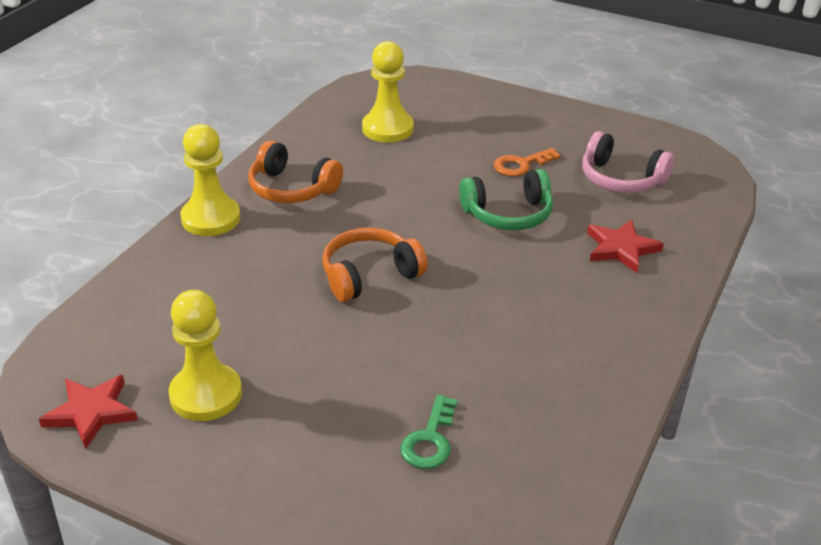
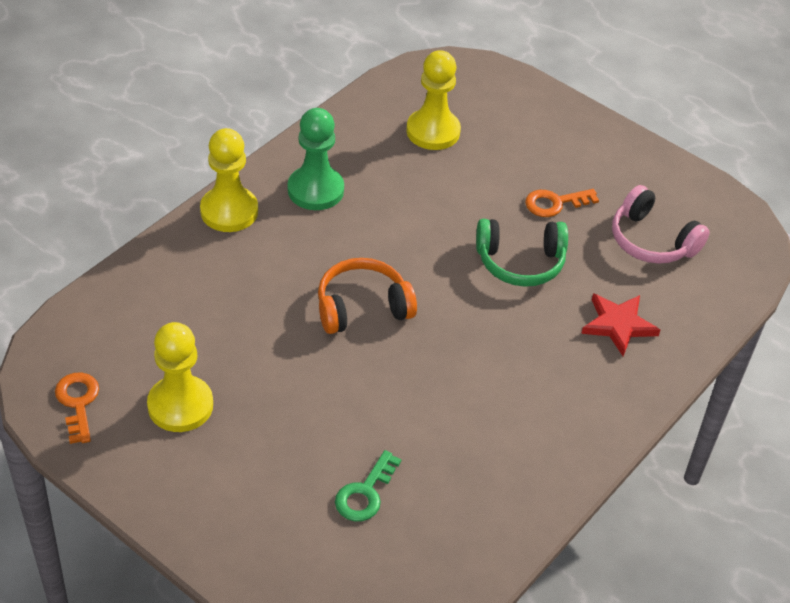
camera: 10 degrees right, 10 degrees up
red star [39,375,138,449] -> orange key [55,372,99,444]
orange headphones [248,140,343,203] -> green pawn [288,108,344,210]

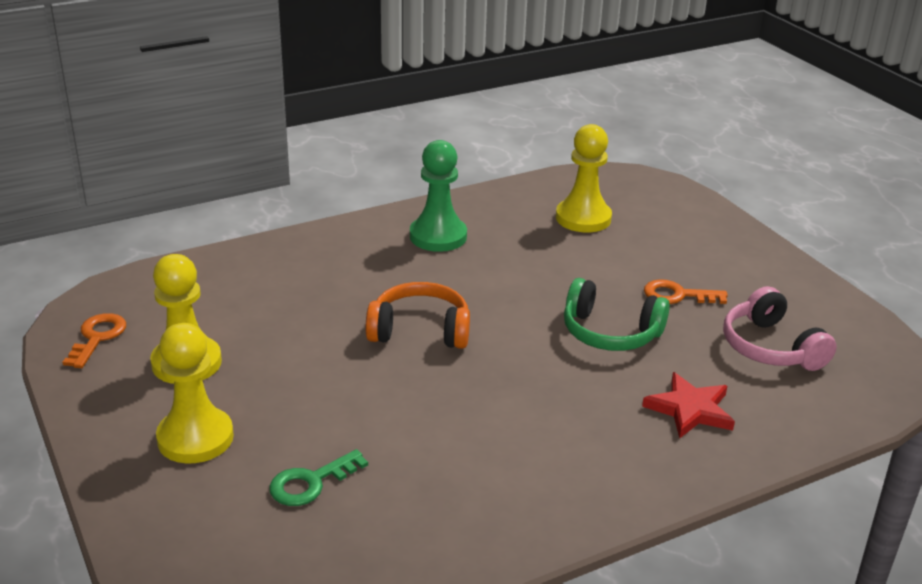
camera: 25 degrees right, 15 degrees down
yellow pawn [200,128,258,232] -> yellow pawn moved to [156,323,234,463]

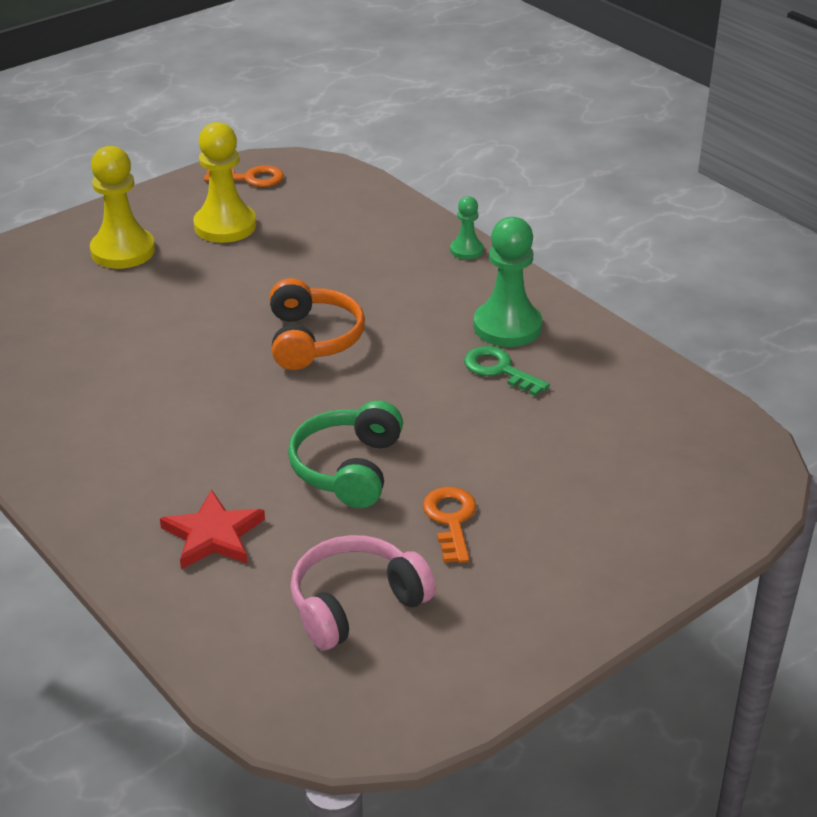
camera: 80 degrees right, 5 degrees up
green key [269,449,368,506] -> green key moved to [464,346,550,396]
yellow pawn [556,124,612,232] -> none
none -> green pawn [450,196,484,260]

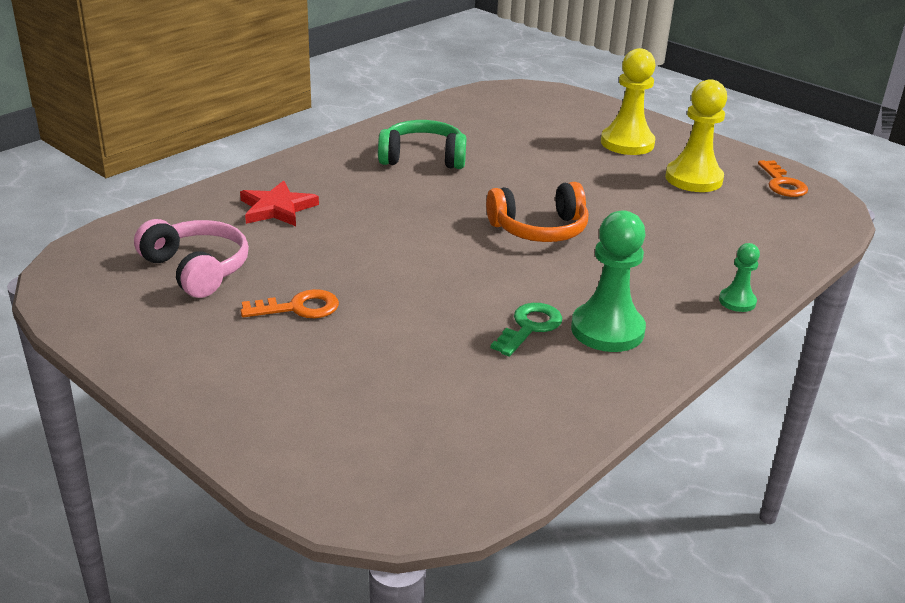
camera: 80 degrees right, 5 degrees down
green headphones [288,400,403,508] -> green headphones moved to [378,120,466,169]

